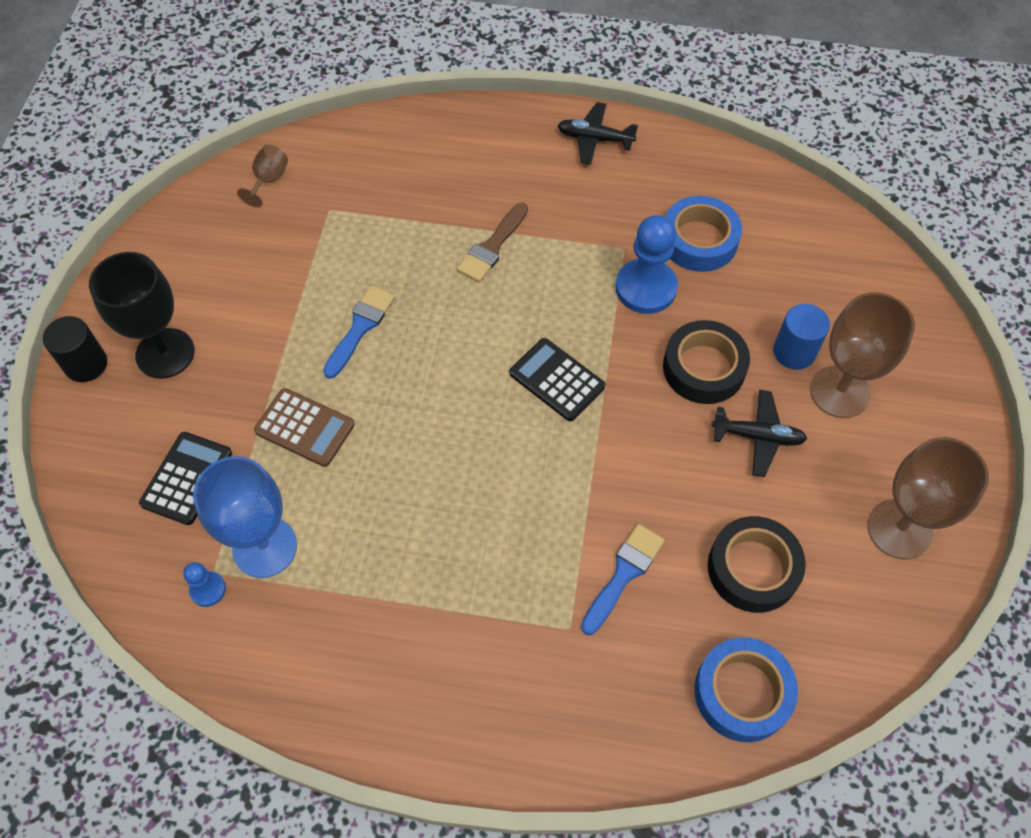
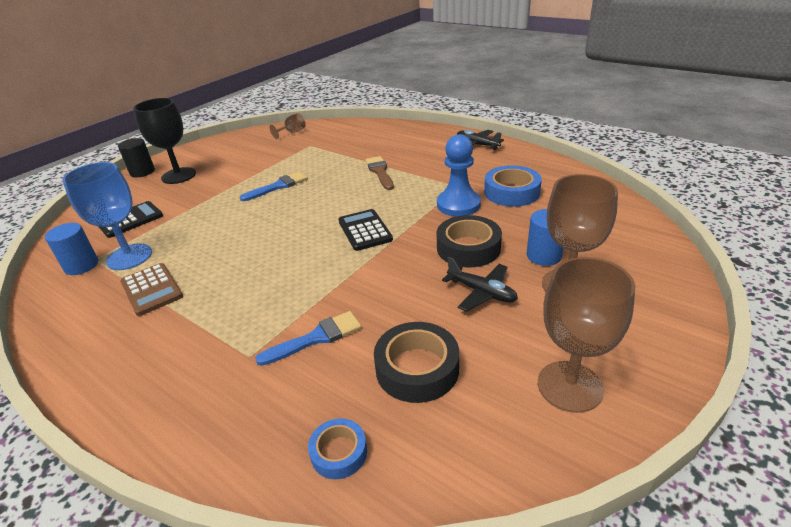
camera: 30 degrees right, 25 degrees down
blue pawn [183,562,226,607] -> blue cylinder [45,223,98,275]
brown calculator [254,388,355,467] -> brown calculator moved to [120,263,183,316]
brown brush [457,203,528,282] -> brown brush turned 105 degrees clockwise [365,156,394,190]
blue tape [694,637,798,742] -> blue tape [308,418,367,479], size x0.59

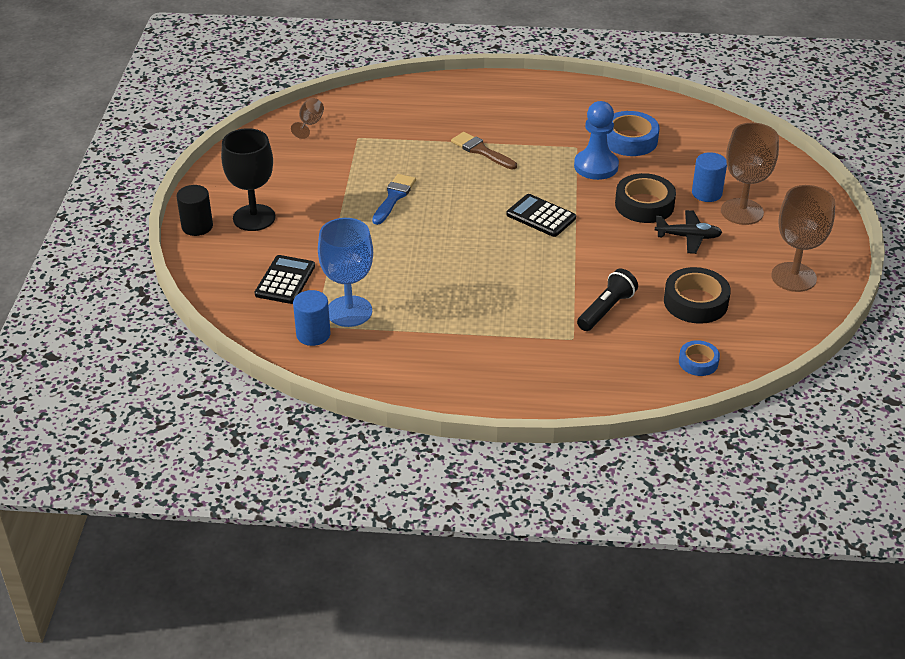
camera: 35 degrees left, 5 degrees up
brown calculator [120,263,183,316] -> none
blue brush [255,311,362,366] -> black flashlight [577,269,638,331]
black plane [457,130,504,150] -> none

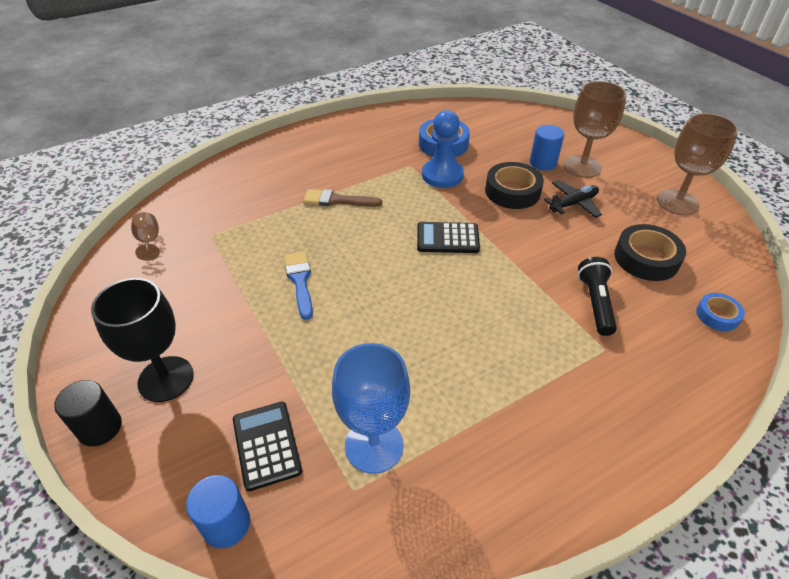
camera: 35 degrees left, 5 degrees up
blue cylinder [293,290,331,346] -> blue cylinder moved to [186,475,250,548]

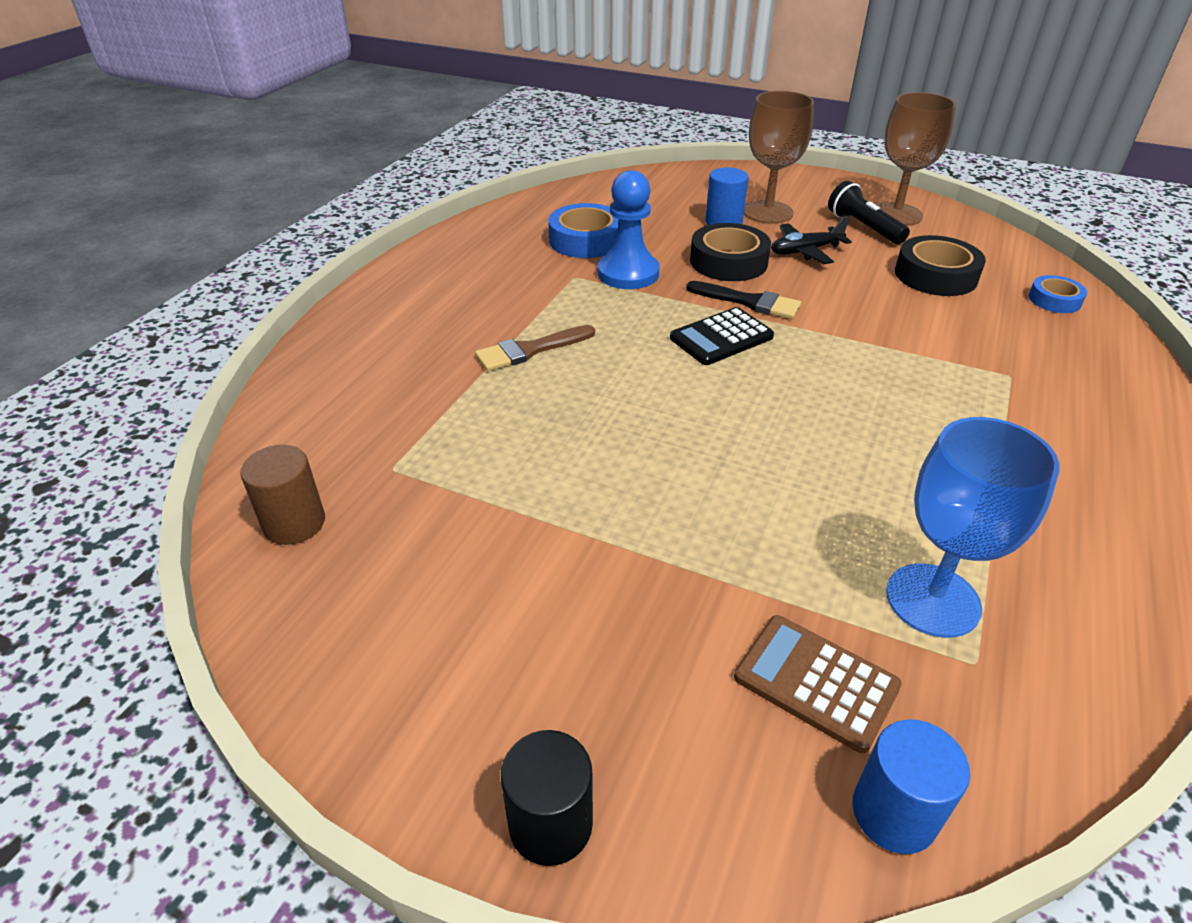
camera: 35 degrees left, 5 degrees down
black goblet [91,278,194,402] -> none
brown goblet [131,212,160,261] -> brown cylinder [240,445,325,545]
black calculator [233,402,302,491] -> brown calculator [734,615,902,753]
blue brush [284,251,313,320] -> none
black plane [544,180,602,218] -> black plane turned 135 degrees counterclockwise [771,216,852,264]
black flashlight [578,257,617,336] -> black flashlight moved to [828,181,910,244]
none -> black brush [686,281,801,319]

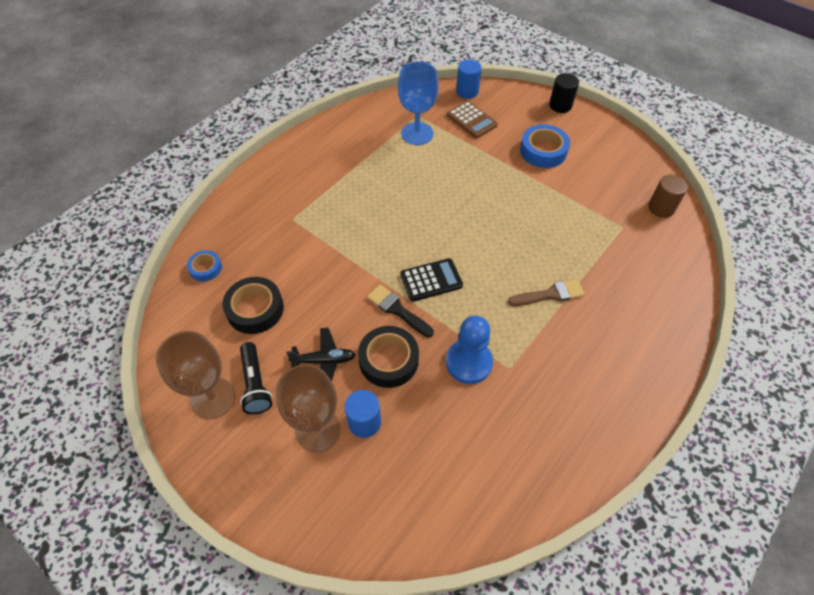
camera: 165 degrees left, 15 degrees up
blue tape [548,203,619,258] -> blue tape moved to [520,124,570,168]

